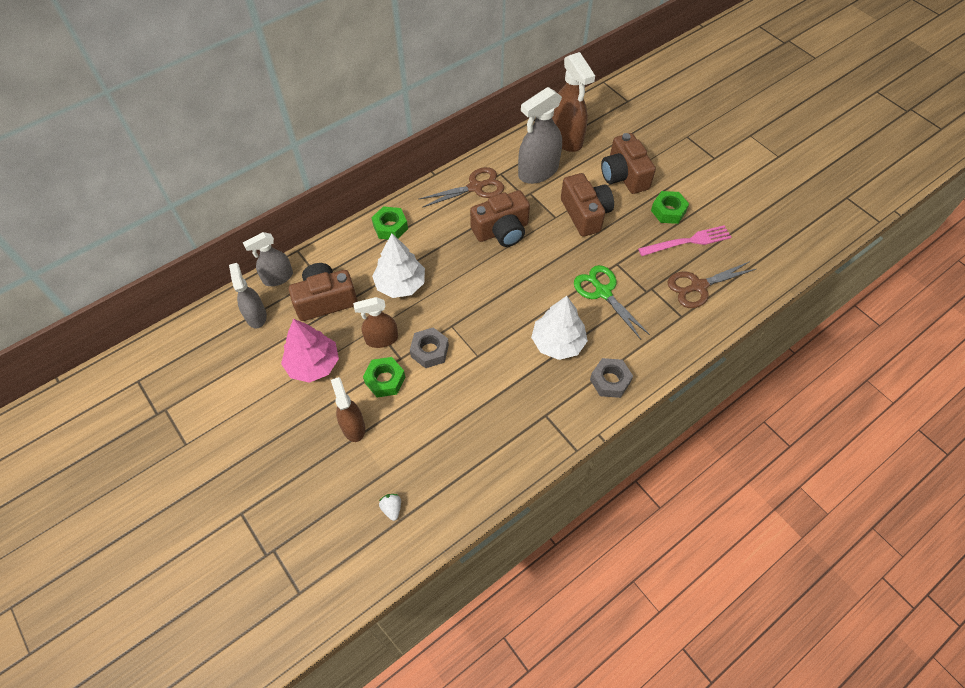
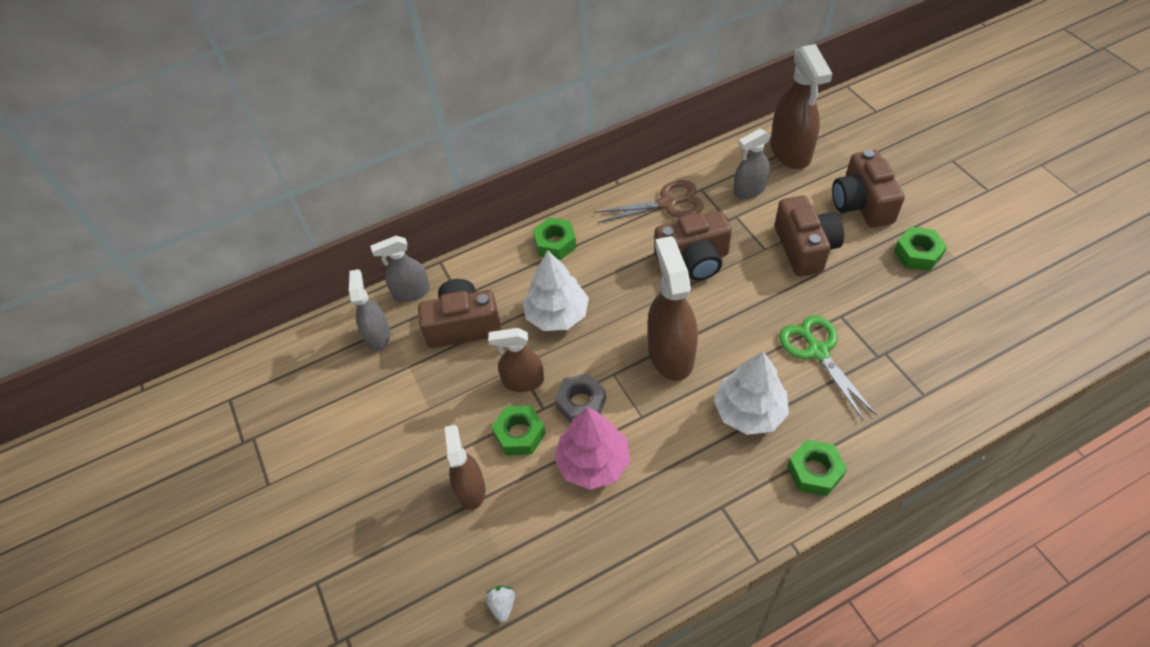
camera: 15 degrees right, 5 degrees down
pink tree [281,319,339,383] -> pink tree moved to [554,407,630,490]
grey spray bottle [518,87,562,184] -> grey spray bottle [733,128,771,199], size x0.61
grey nut [590,358,633,398] -> green nut [787,439,847,496]
pink fork [638,225,732,256] -> none
brown scissors [667,261,756,308] -> none
none -> brown spray bottle [647,236,698,381]

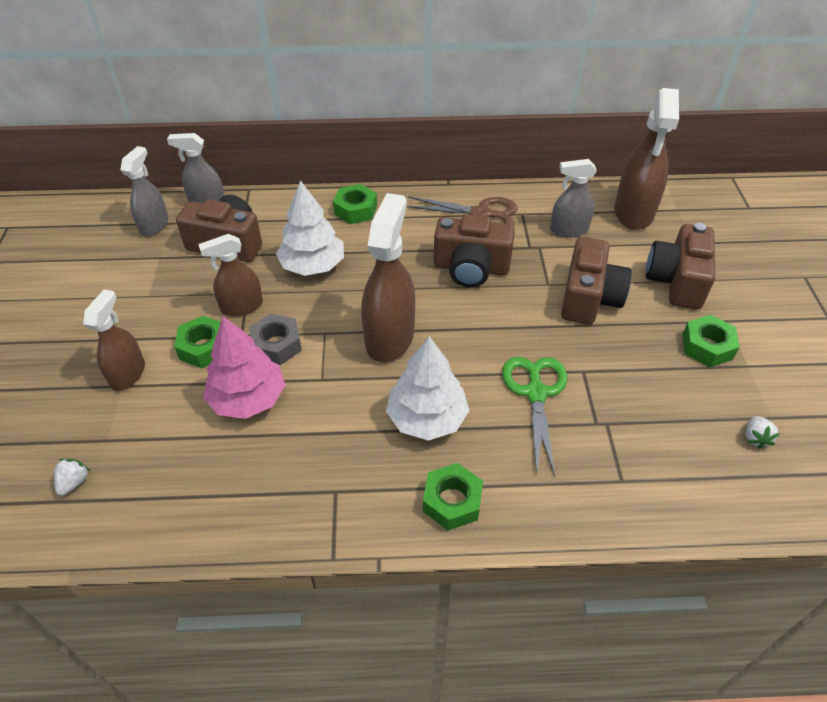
camera: 20 degrees right, 5 degrees down
brown spray bottle [488,328,544,392] -> brown spray bottle turned 45 degrees counterclockwise [198,234,263,316]
none -> white strawberry [745,416,780,449]

